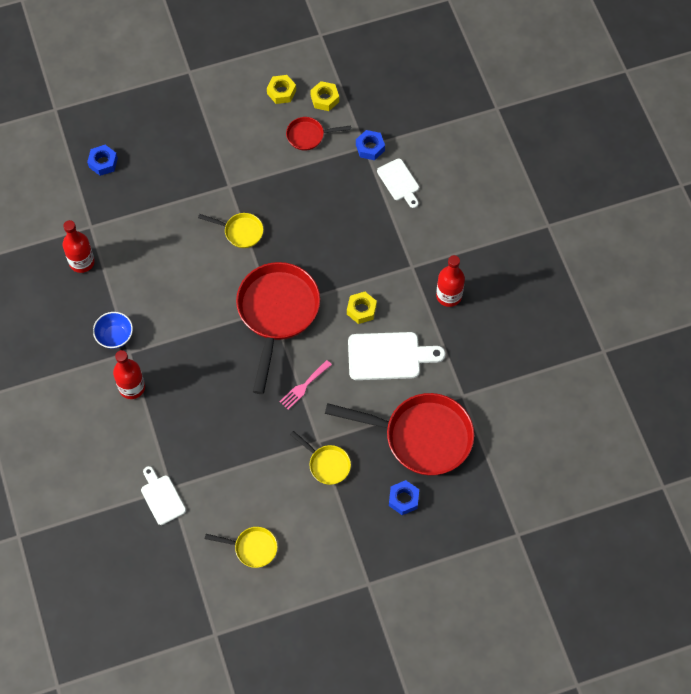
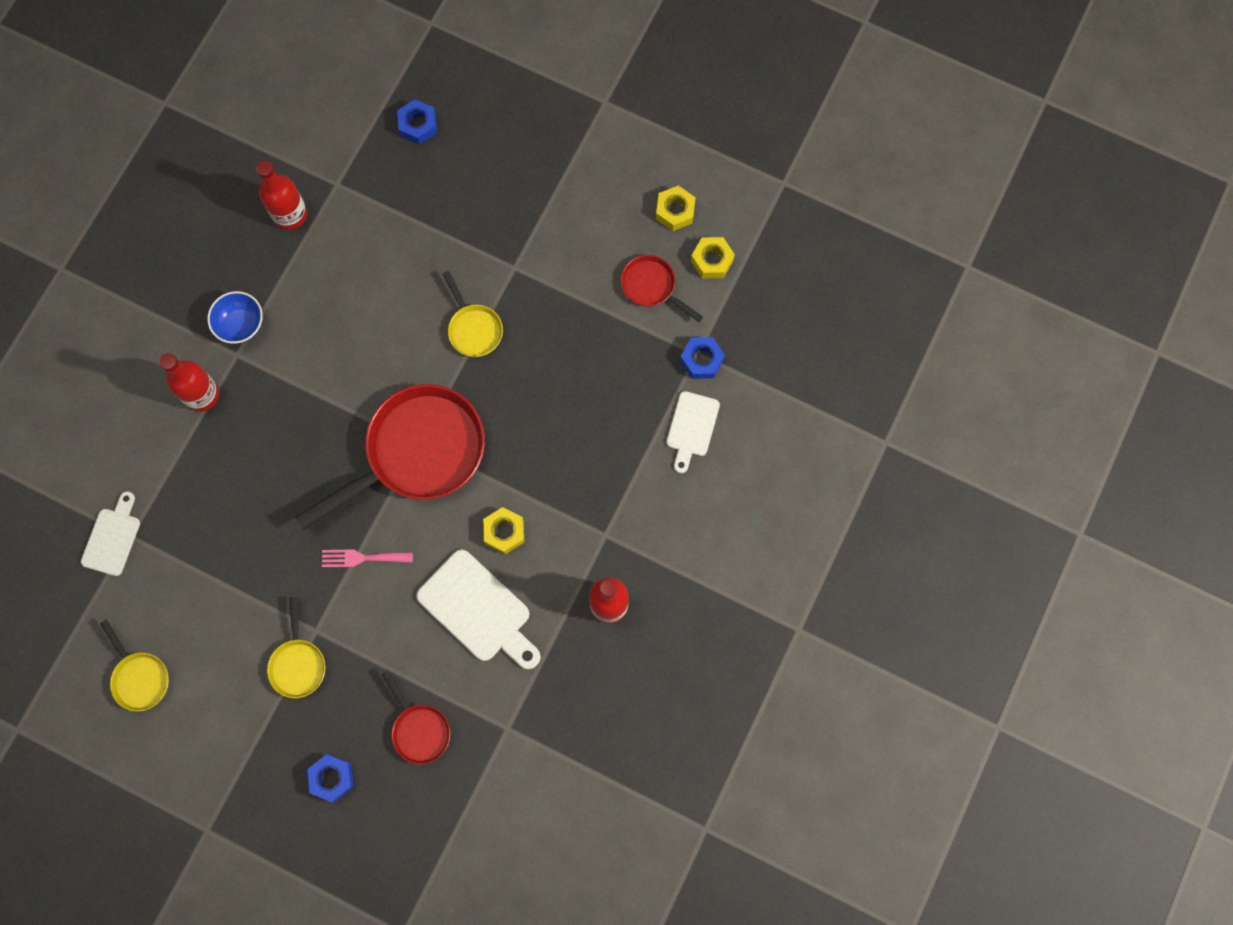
camera: 45 degrees right, 10 degrees up
red pan [325,393,474,476] -> red pan [382,670,450,765], size x0.47

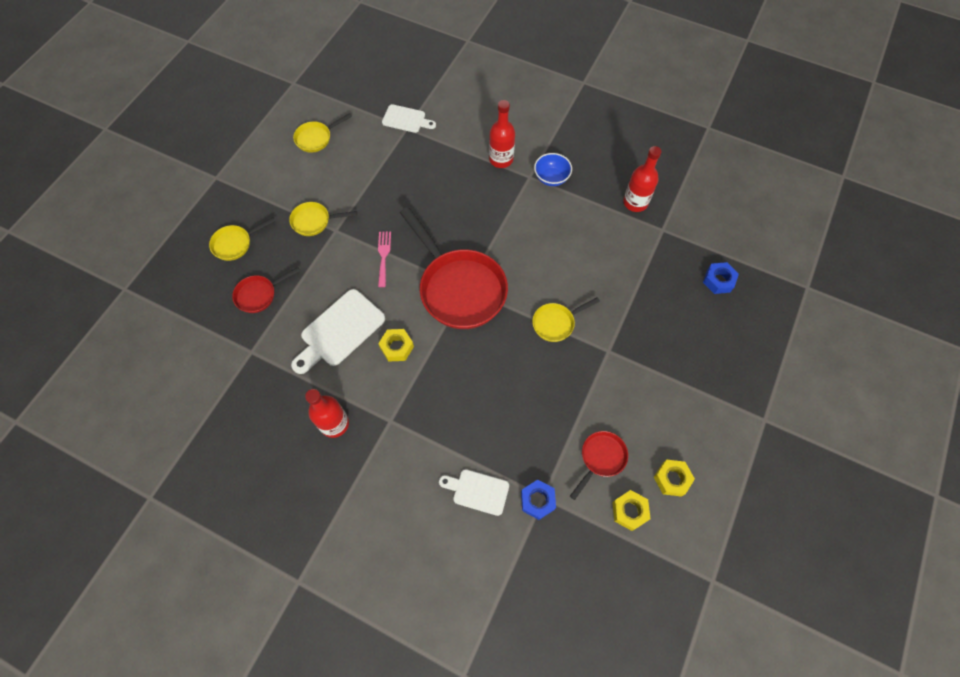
camera: 90 degrees right, 10 degrees down
blue nut [307,754,354,802] -> yellow pan [209,217,275,261]

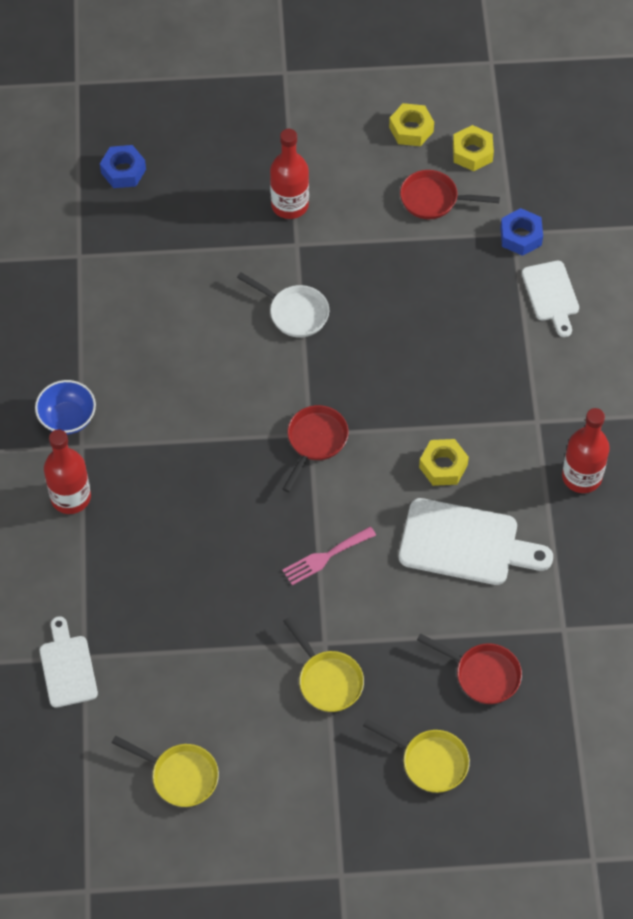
camera: 120 degrees left, 5 degrees down
red pan [400,207,508,329] -> red pan [283,405,349,492], size x0.47
yellow pan [532,297,600,342] -> white pan [237,272,329,338]
red bottle [623,146,661,212] -> red bottle moved to [270,129,309,219]

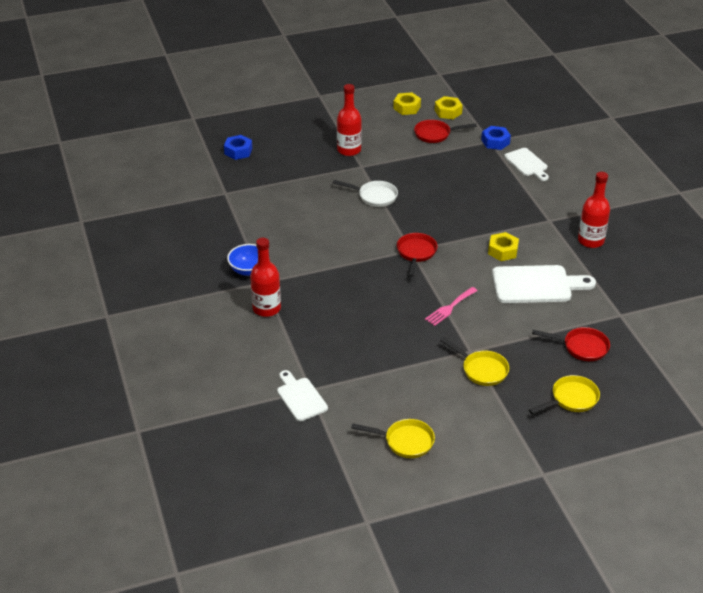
camera: 15 degrees left, 20 degrees down
yellow pan [363,719,470,793] -> yellow pan turned 45 degrees counterclockwise [529,375,600,414]

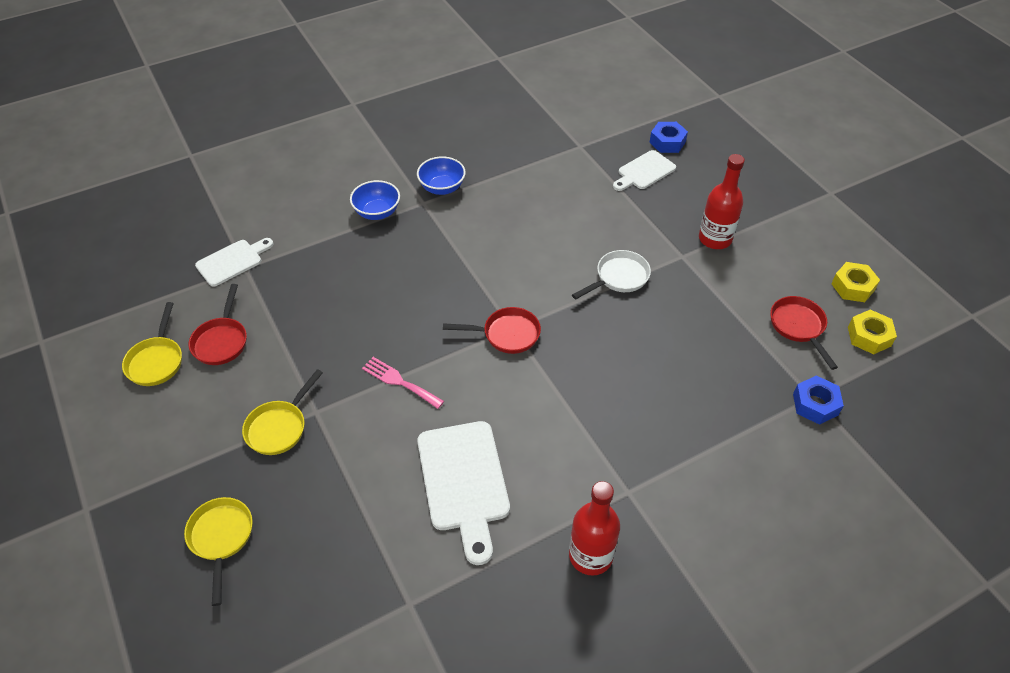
camera: 80 degrees right, 10 degrees up
red bottle [250,238,281,317] -> blue bowl [350,180,400,220]
white pan [333,180,398,207] -> white pan turned 135 degrees counterclockwise [572,250,651,299]
yellow nut [488,232,519,261] -> none
white cutting board [504,148,549,181] -> white cutting board moved to [613,150,676,191]
yellow pan [529,375,600,414] -> yellow pan turned 150 degrees counterclockwise [184,497,253,606]
red pan [532,327,610,361] -> red pan moved to [189,284,247,365]

